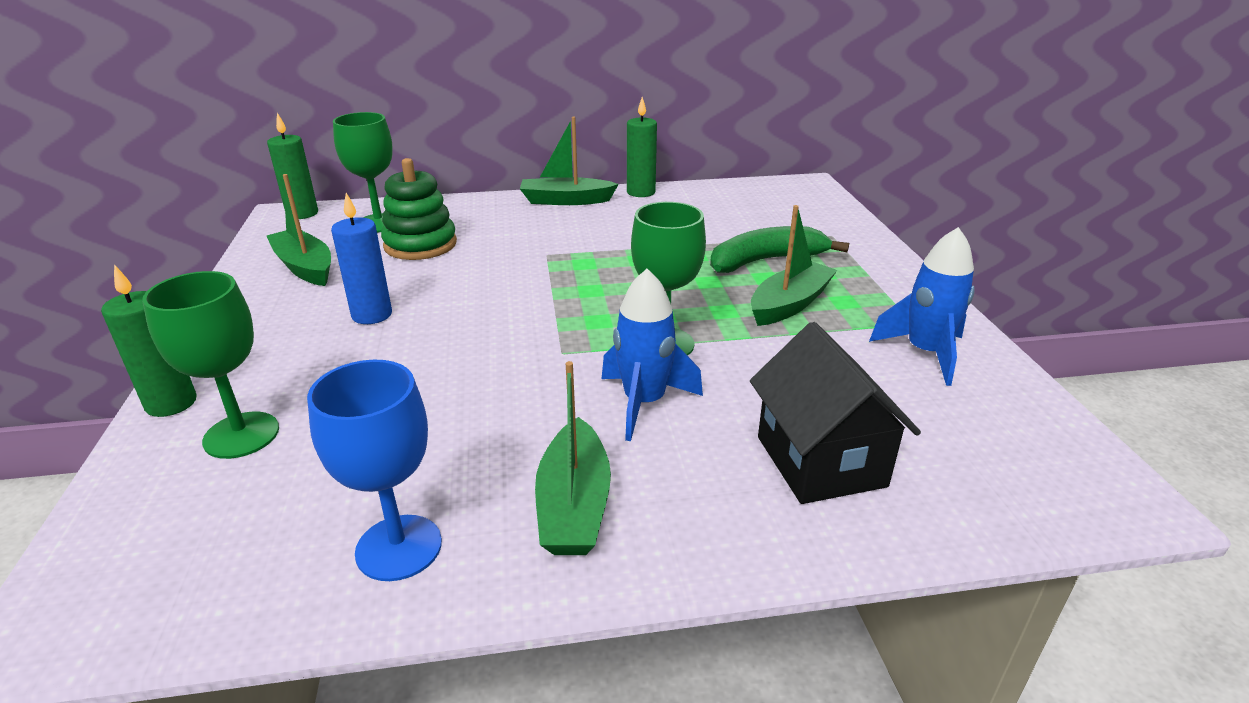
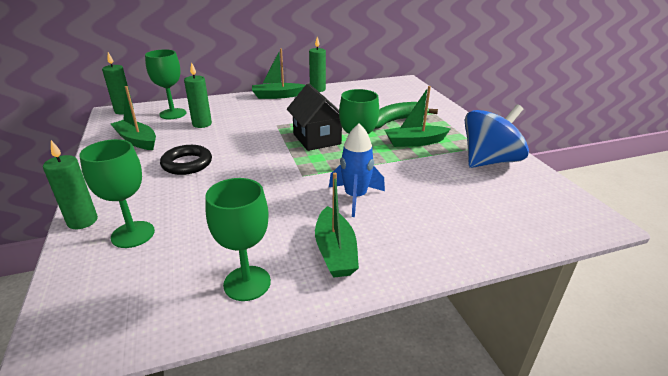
camera: 10 degrees left, 0 degrees up
blue goblet [307,360,442,581] -> green goblet [205,178,271,301]
blue candle [331,193,392,324] -> black ring [160,145,212,175]
green stacking toy [381,158,457,260] -> green candle [184,62,212,128]
black house [750,322,921,504] -> black house moved to [287,83,342,151]
green boat [751,205,837,326] -> green boat turned 135 degrees counterclockwise [385,86,451,147]
blue rocket [869,227,975,386] -> blue spinning top [465,104,529,168]

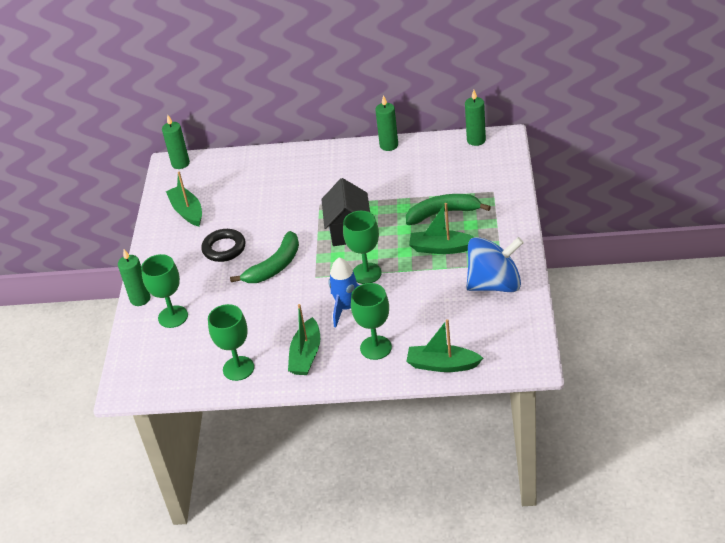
camera: 25 degrees right, 10 degrees up
green goblet [145,49,186,119] -> green goblet moved to [351,283,392,360]
green candle [184,62,212,128] -> green candle moved to [465,90,486,146]
green boat [252,48,305,99] -> green boat moved to [406,319,483,372]
none -> green banana [230,231,299,283]

